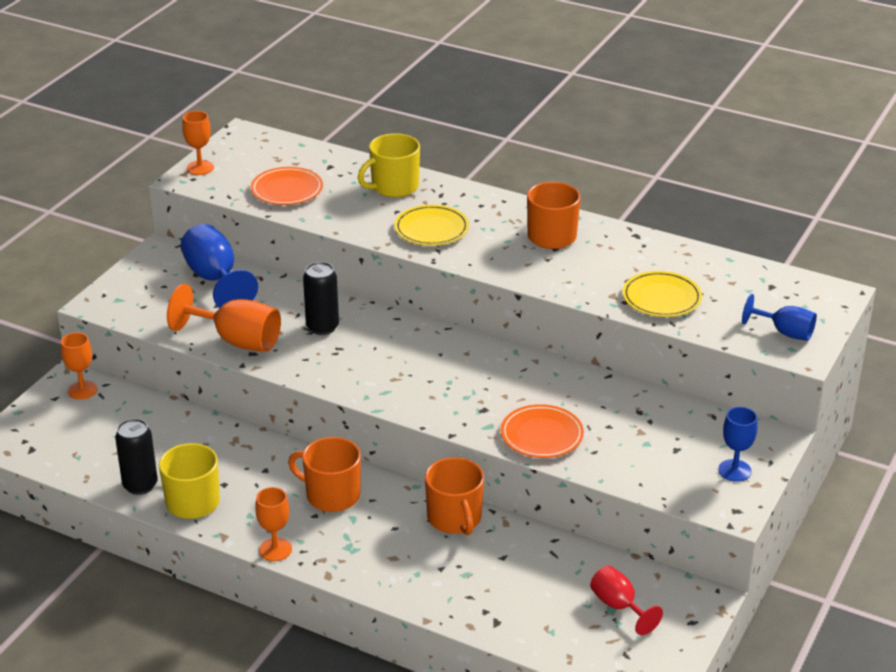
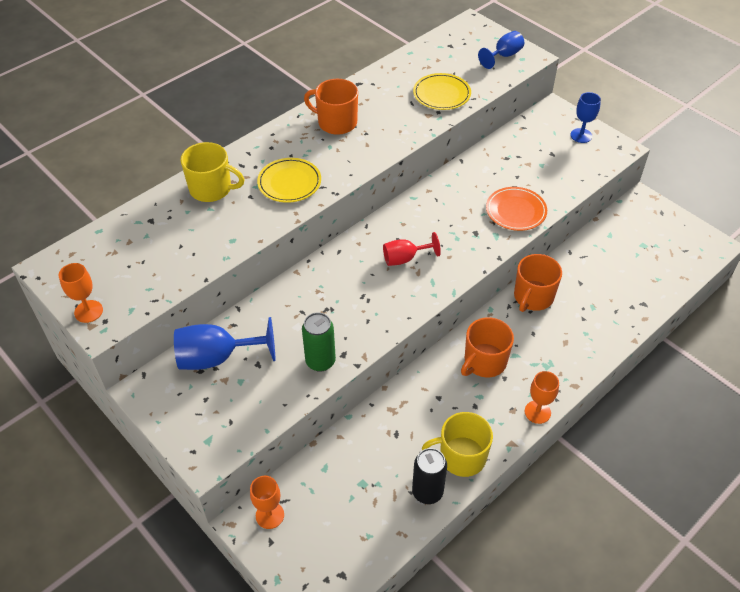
camera: 70 degrees left, 15 degrees up
orange goblet [167,284,281,352] -> green can [302,312,336,372]
orange plate [251,167,323,205] -> none
black can [303,262,339,335] -> none
yellow mug [358,133,420,197] -> yellow mug turned 60 degrees counterclockwise [181,142,245,202]
orange mug [425,457,484,535] -> orange mug turned 120 degrees clockwise [514,254,562,312]
red goblet [590,566,663,635] -> red goblet moved to [383,232,441,266]

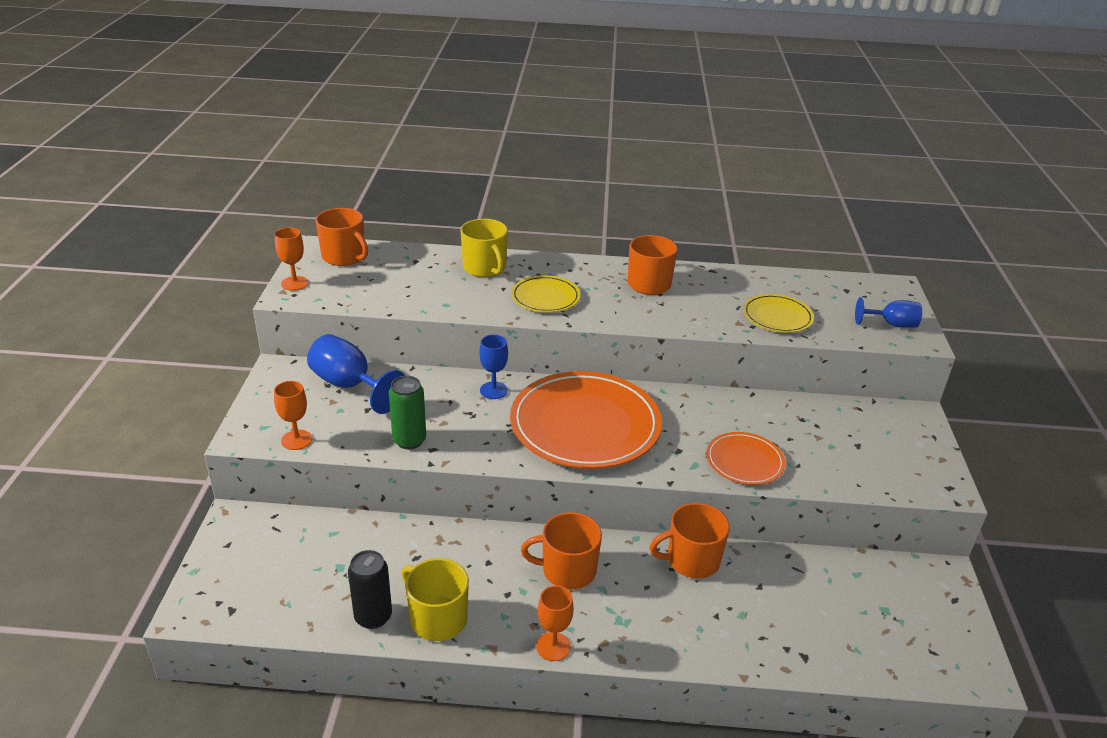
camera: 45 degrees right, 15 degrees down
orange goblet [250,476,284,529] -> orange goblet moved to [274,381,312,450]
red goblet [383,232,441,266] -> orange plate [510,371,662,469]
blue goblet [570,92,601,143] -> blue goblet moved to [479,335,508,399]
none -> orange mug [315,208,368,266]

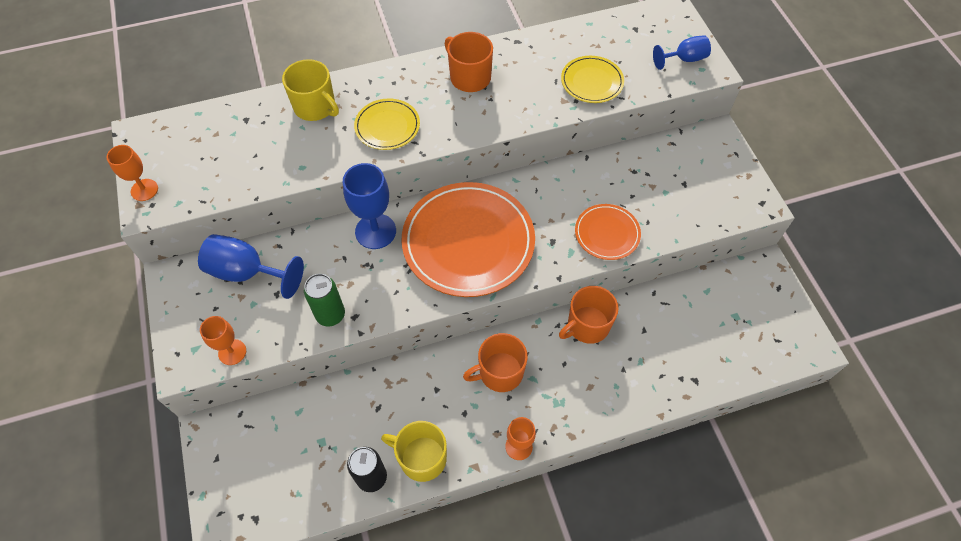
camera: 20 degrees left, 25 degrees up
orange mug [315,208,368,266] -> none
blue goblet [479,335,508,399] -> blue goblet [343,163,396,249], size x1.63

